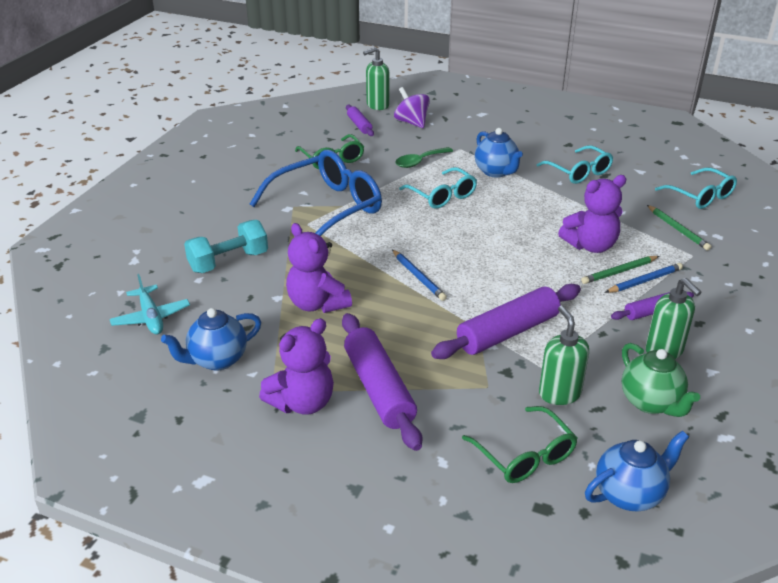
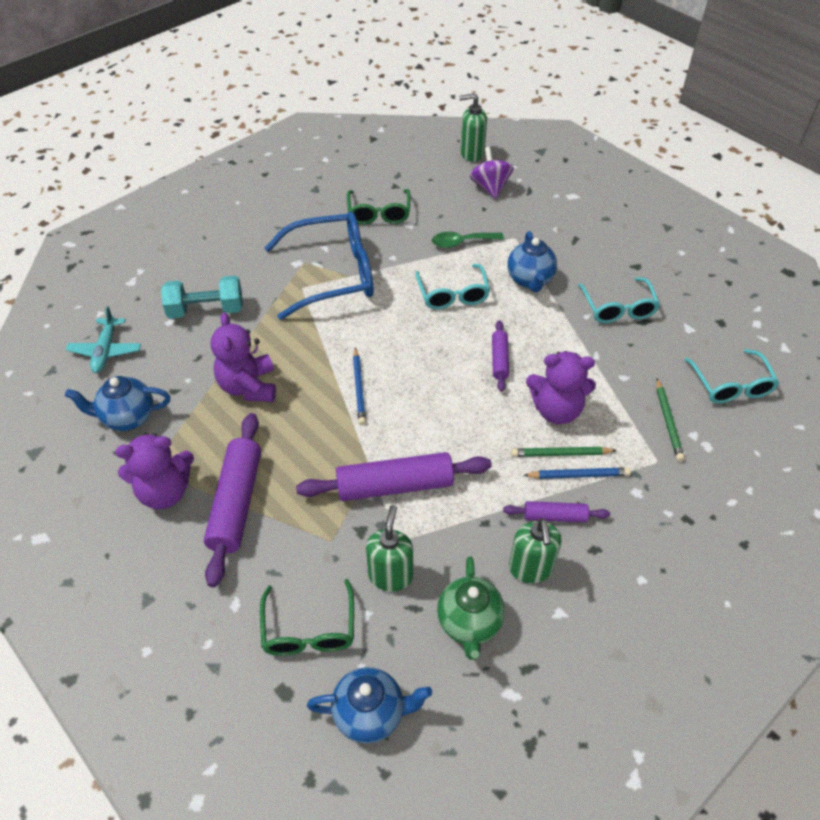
camera: 25 degrees right, 15 degrees up
purple rolling pin [346,105,374,136] -> purple rolling pin moved to [492,320,509,392]

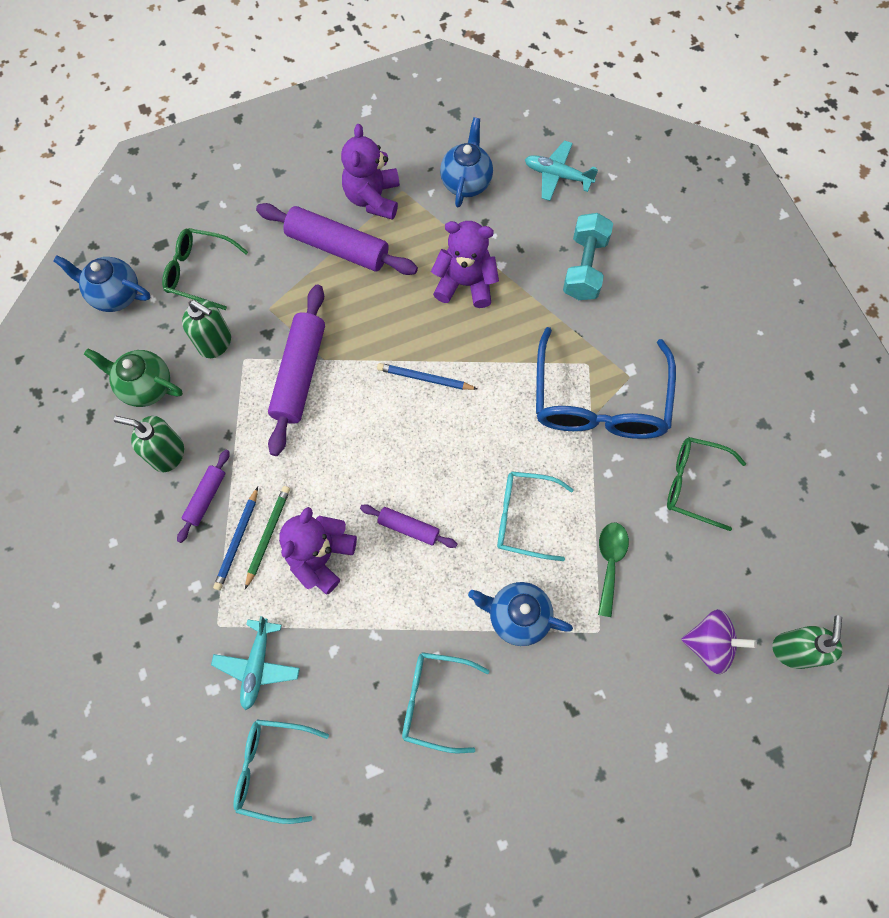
camera: 110 degrees right, 20 degrees up
blue teapot [307,667,432,744] -> blue teapot turned 90 degrees clockwise [53,255,151,312]
green pencil [656,379,685,461] -> turquoise plane [211,616,300,710]

